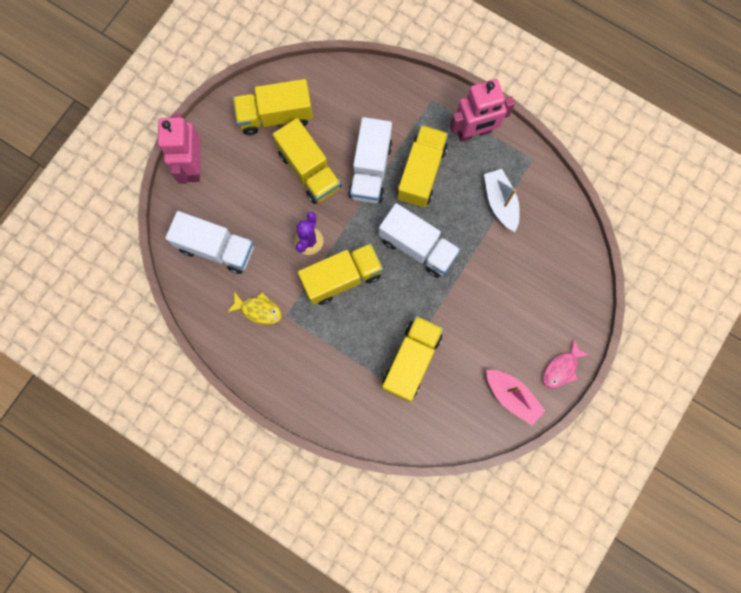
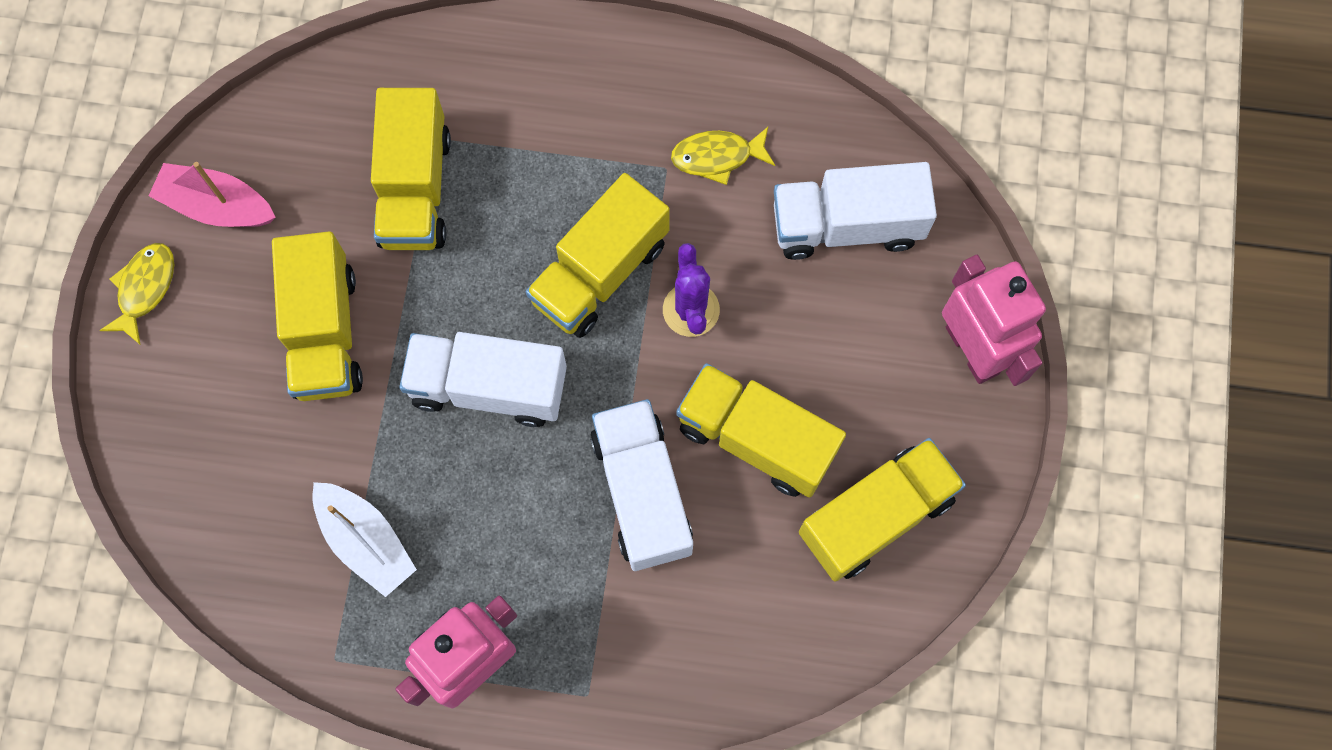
camera: 155 degrees right, 5 degrees down
yellow truck [397,125,448,208] -> yellow truck moved to [272,231,363,401]
pink fish [543,339,590,389] -> yellow fish [99,243,174,345]

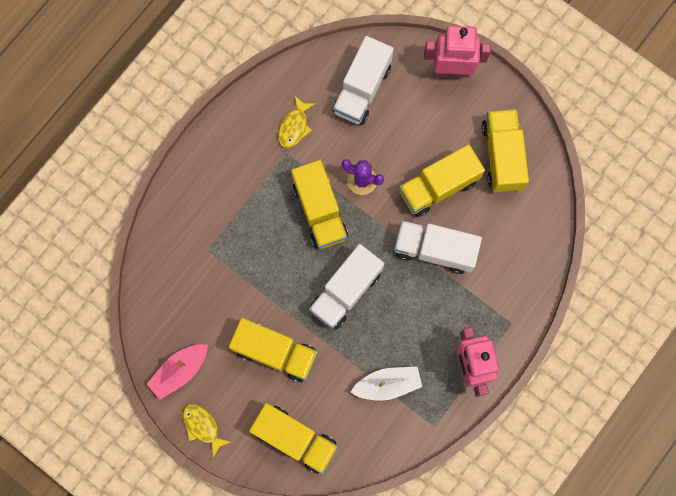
camera: 60 degrees left, 5 degrees up
yellow truck [371,88,451,250] -> yellow truck moved to [249,403,338,474]

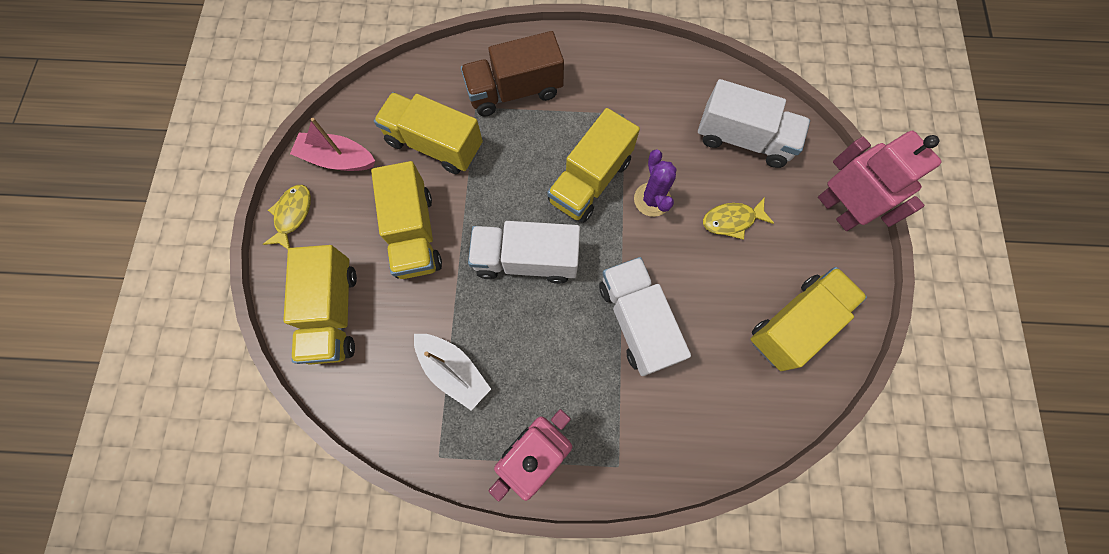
camera: 55 degrees right, 5 degrees down
yellow fish [278,96,316,148] -> yellow fish moved to [703,198,774,240]
white truck [332,36,394,125] -> white truck turned 150 degrees counterclockwise [698,79,810,168]
yellow truck [399,144,485,217] -> yellow truck moved to [374,92,483,174]
none -> brown truck [461,31,564,117]

